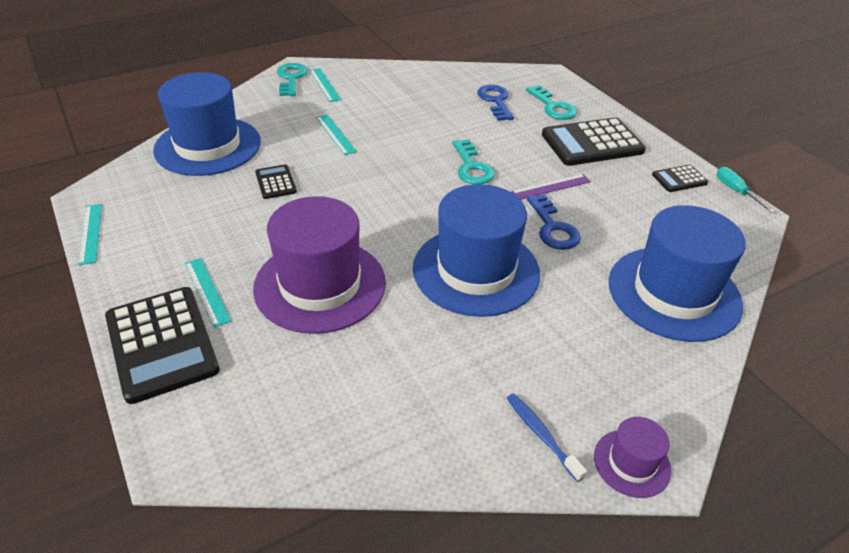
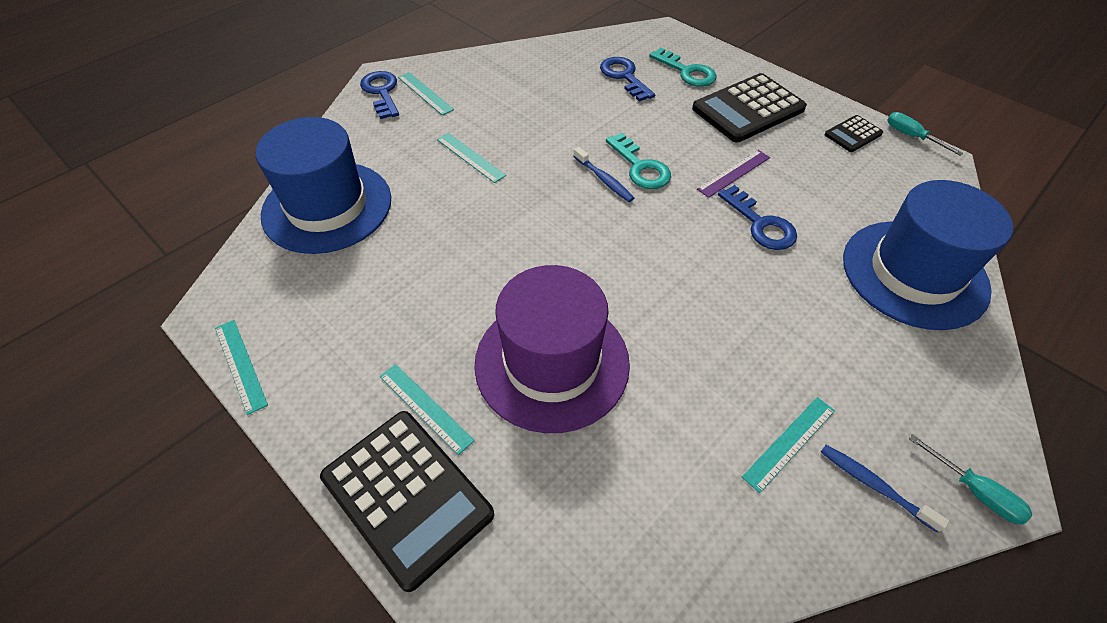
camera: 15 degrees left, 10 degrees up
black calculator [255,164,297,199] -> none
turquoise key [277,63,307,96] -> blue key [360,71,399,119]
blue hat [413,184,540,317] -> none
purple hat [594,417,671,498] -> turquoise screwdriver [909,434,1032,525]
none -> blue toothbrush [573,147,634,202]
none -> turquoise ruler [742,397,835,493]

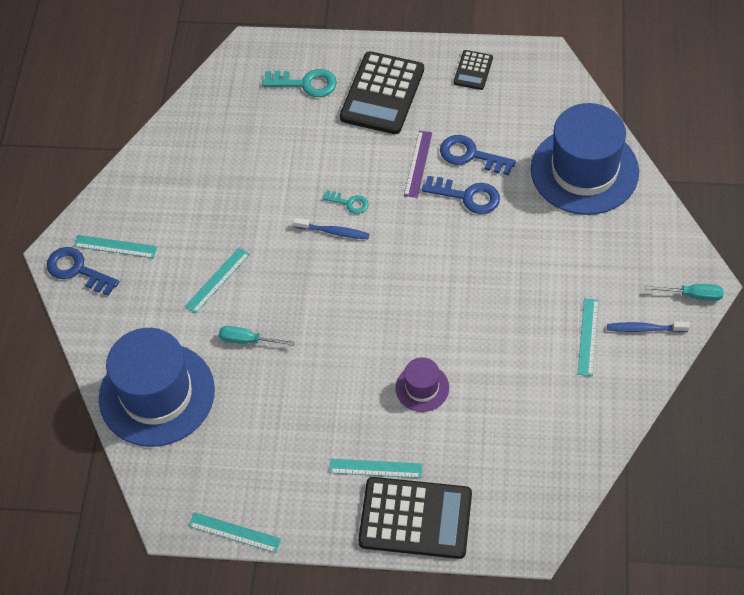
camera: 35 degrees left, 5 degrees up
turquoise ruler [437,133,506,183] -> turquoise ruler turned 60 degrees counterclockwise [185,248,250,314]
purple hat [474,265,630,433] -> purple hat [395,357,449,412], size x0.46
blue key [600,57,655,102] -> blue key moved to [440,135,516,175]
turquoise key [606,133,671,189] -> turquoise key [323,190,369,214], size x0.60
turquoise screwdriver [887,112,963,156] -> turquoise screwdriver moved to [219,326,295,346]

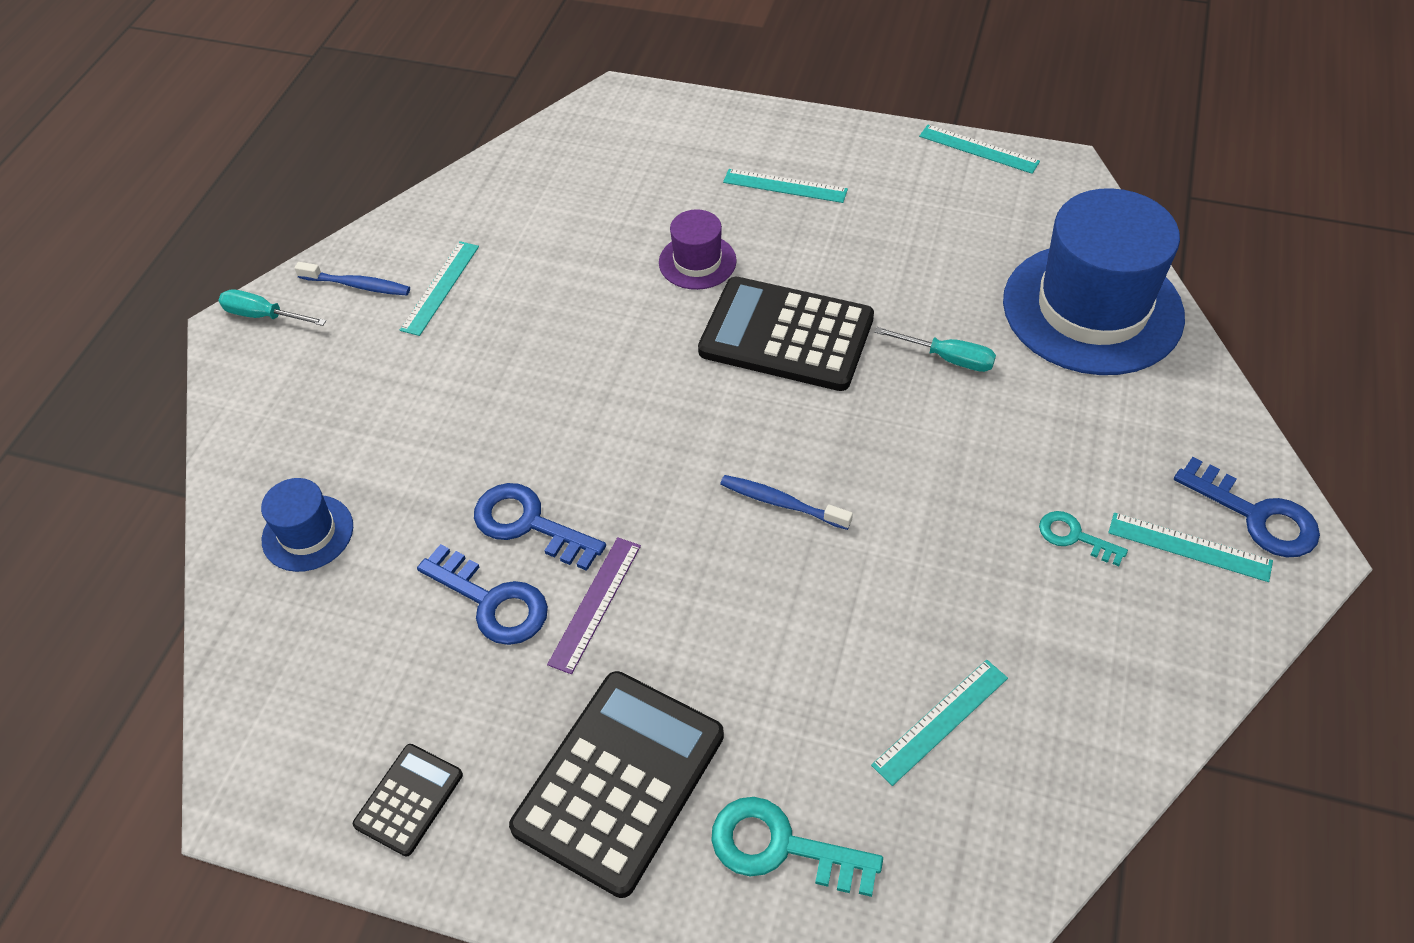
camera: 170 degrees left, 5 degrees down
turquoise ruler [185,248,250,314] -> turquoise ruler moved to [871,660,1008,786]
turquoise key [323,190,369,214] -> turquoise key moved to [1039,511,1128,566]
black calculator [358,477,472,559] -> black calculator moved to [698,277,874,391]
blue hat [531,103,639,215] -> blue hat [261,478,353,572], size x0.46

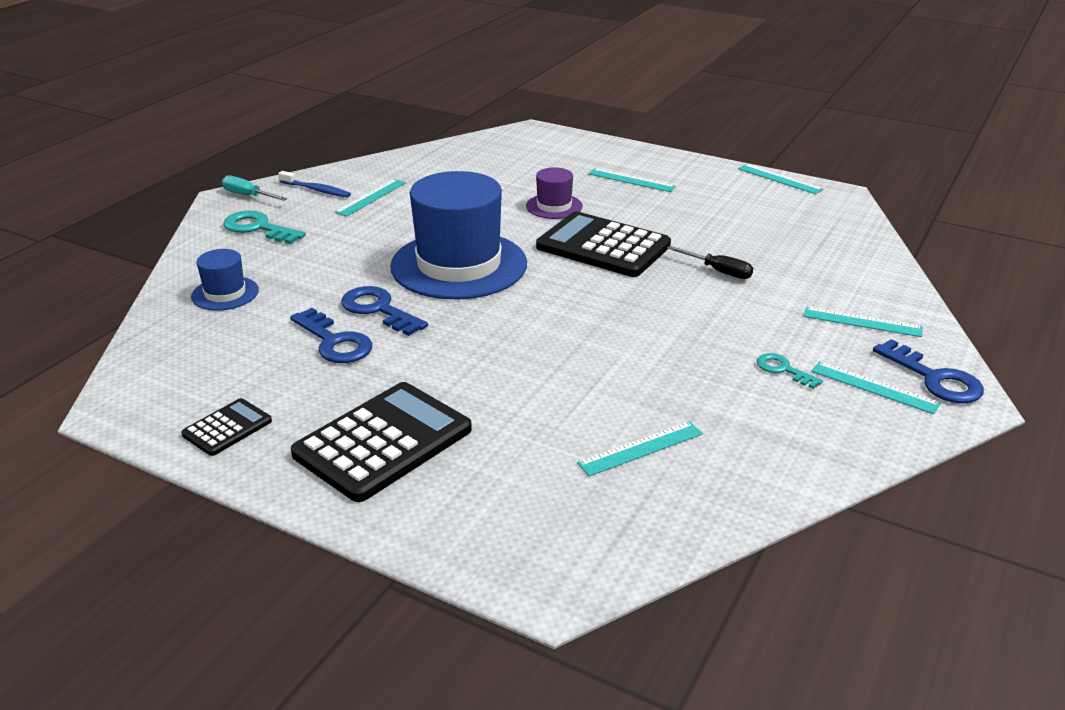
camera: 10 degrees right, 20 degrees down
purple ruler [547,537,641,674] -> none
turquoise key [711,797,883,897] -> turquoise key moved to [223,210,306,244]
blue toothbrush [720,475,853,530] -> none
turquoise screwdriver [875,327,996,372] -> black screwdriver [667,246,753,279]
blue hat [1003,188,1185,375] -> blue hat moved to [390,171,527,299]
none -> turquoise ruler [804,307,923,337]

